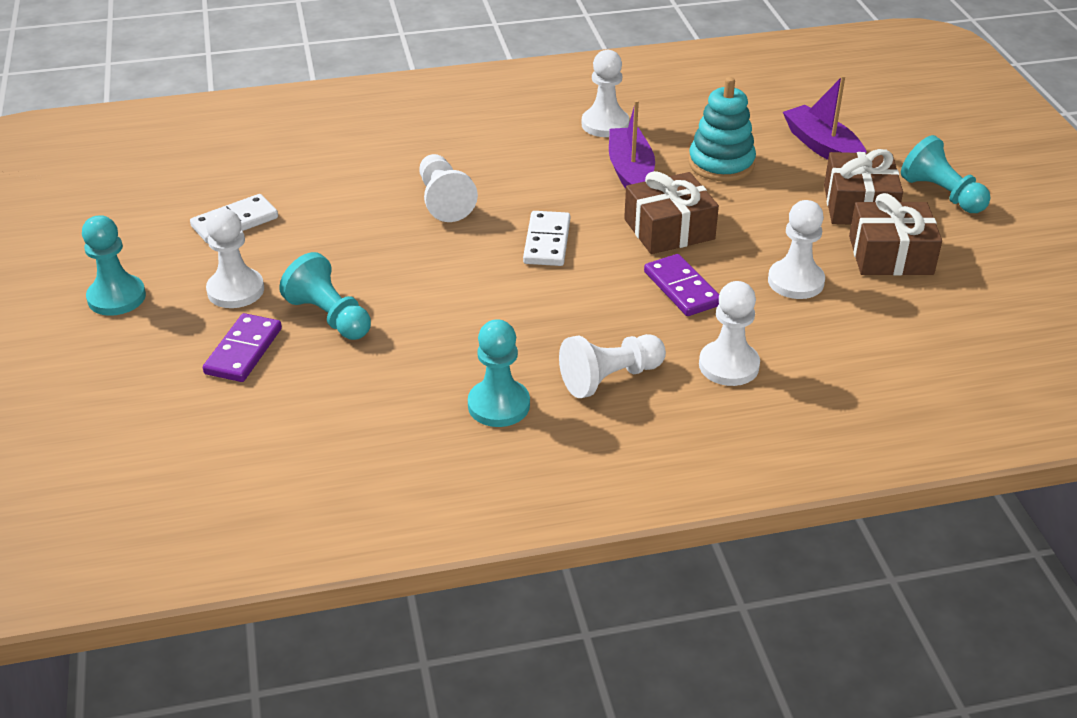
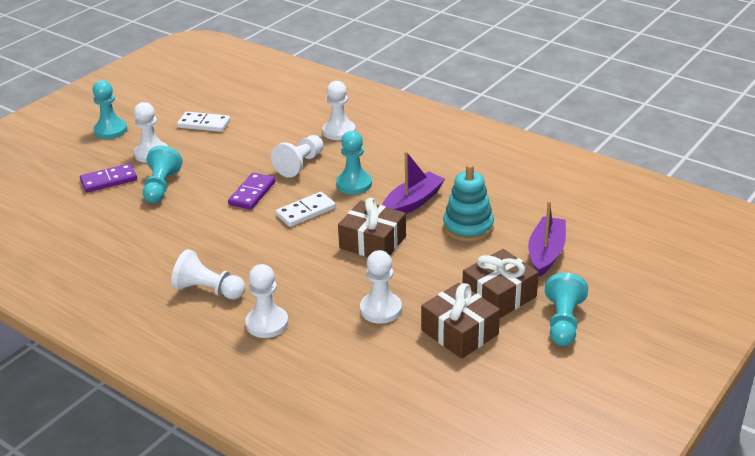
camera: 50 degrees right, 5 degrees down
turquoise pawn [468,319,530,427] -> turquoise pawn moved to [336,131,372,194]
white pawn [582,50,629,137] -> white pawn moved to [322,81,356,140]
purple domino [644,254,719,316] -> purple domino moved to [228,173,276,210]

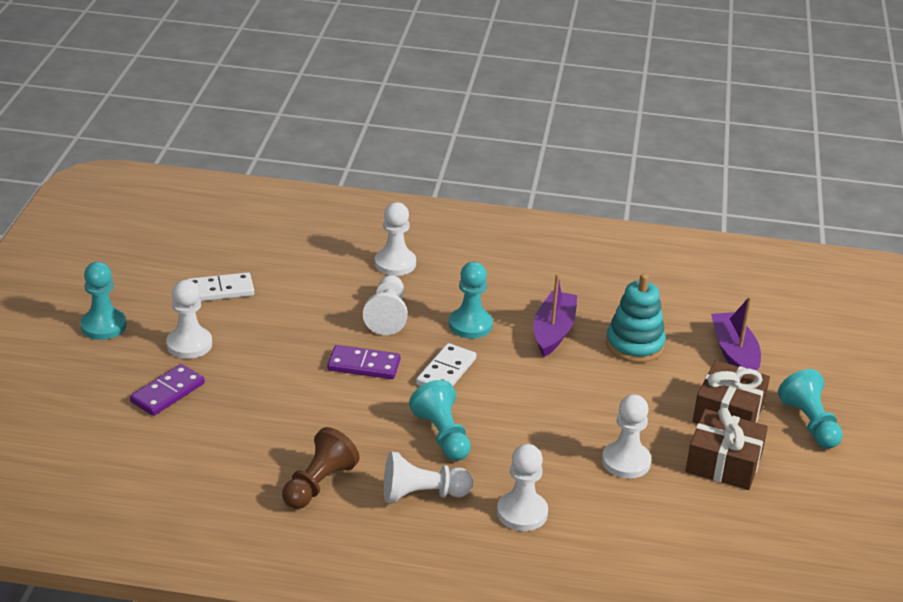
camera: 30 degrees left, 0 degrees up
turquoise pawn [143,146,182,203] -> turquoise pawn moved to [409,380,471,461]
purple domino [228,173,276,210] -> purple domino turned 75 degrees counterclockwise [327,345,401,379]
brown gift [338,198,406,257] -> none
none -> brown pawn [282,427,360,509]

